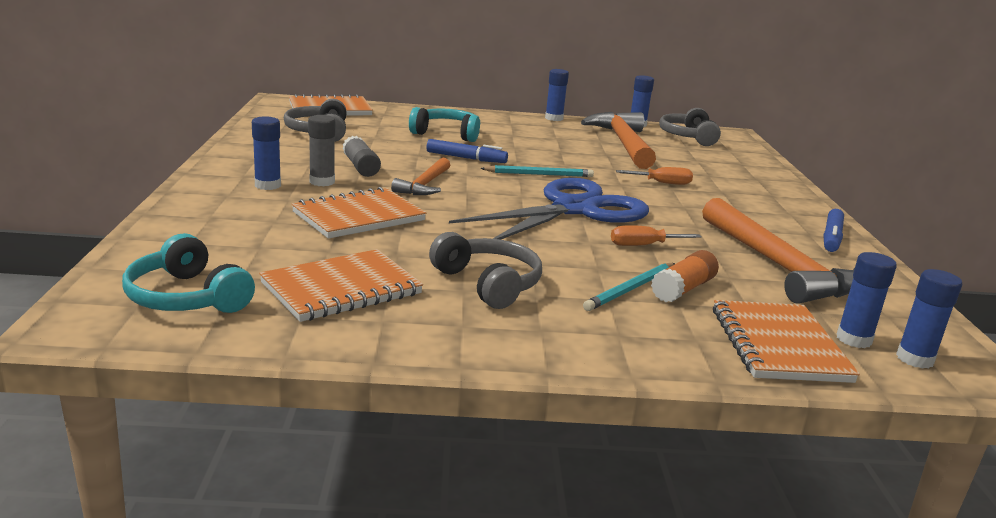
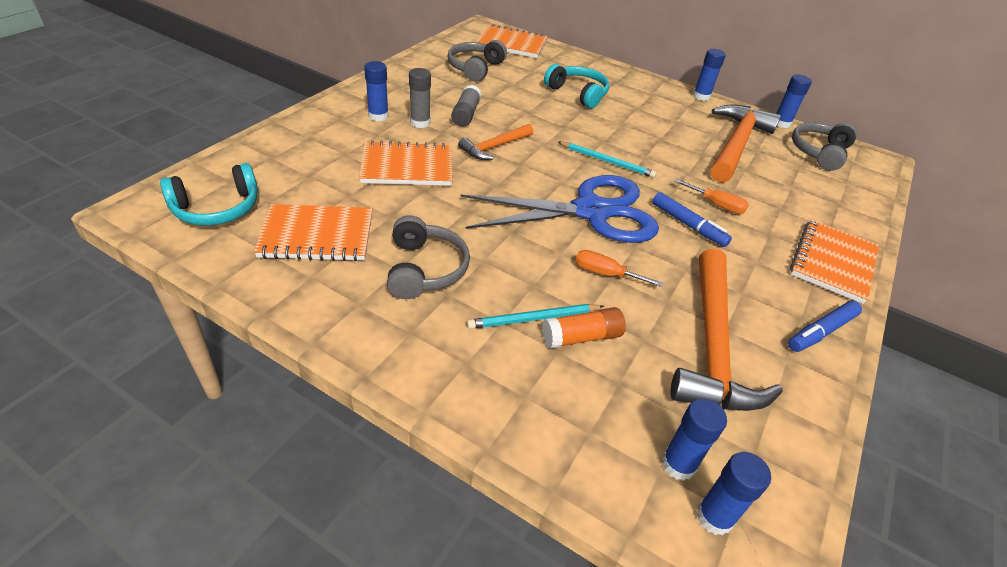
camera: 30 degrees right, 20 degrees up
turquoise headphones [122,233,255,313] -> turquoise headphones turned 105 degrees counterclockwise [160,163,258,226]
blue marker [426,139,508,163] -> blue marker moved to [653,192,732,247]
orange notebook [713,300,860,383] -> orange notebook moved to [790,220,879,304]

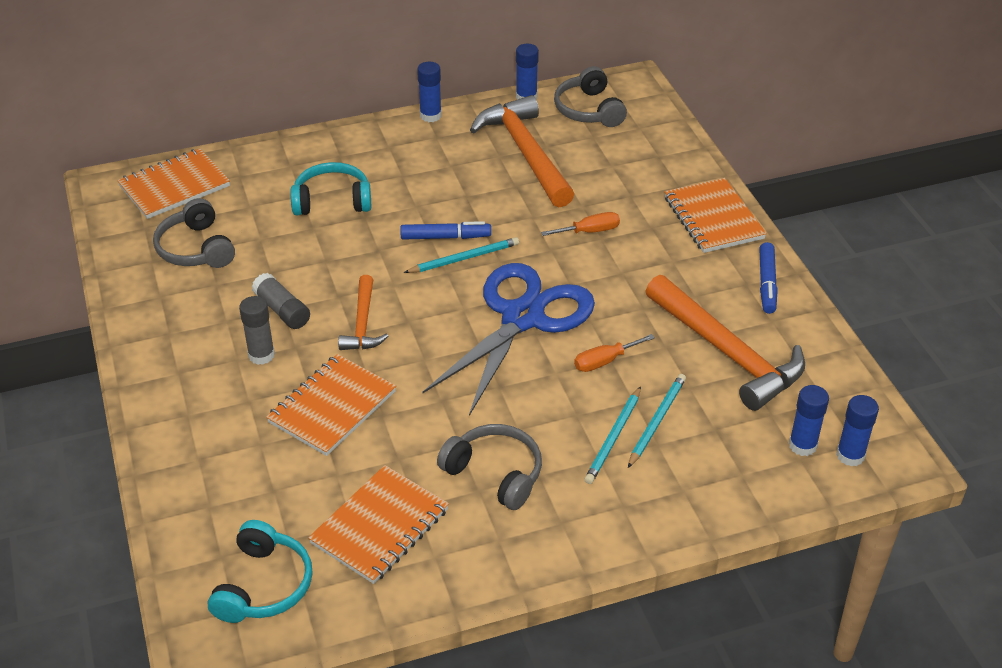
camera: 45 degrees left, 0 degrees up
blue glue stick [364,61,389,121] -> none
orange glue stick [542,307,626,348] -> turquoise pencil [628,374,686,468]
blue marker [653,192,732,247] -> blue marker moved to [400,221,491,240]

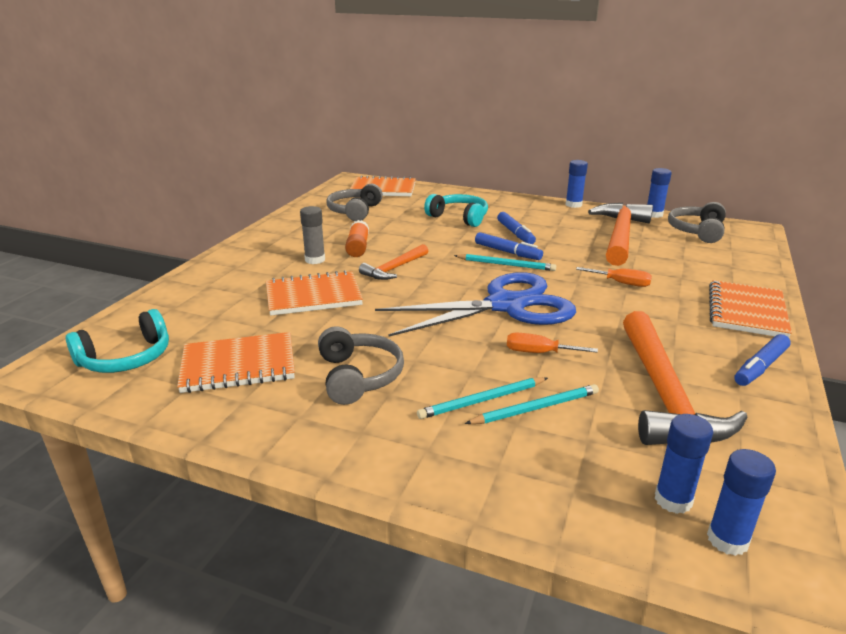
camera: 40 degrees right, 15 degrees down
grey glue stick [252,273,310,329] -> orange glue stick [345,220,369,257]
none -> blue marker [497,212,536,244]

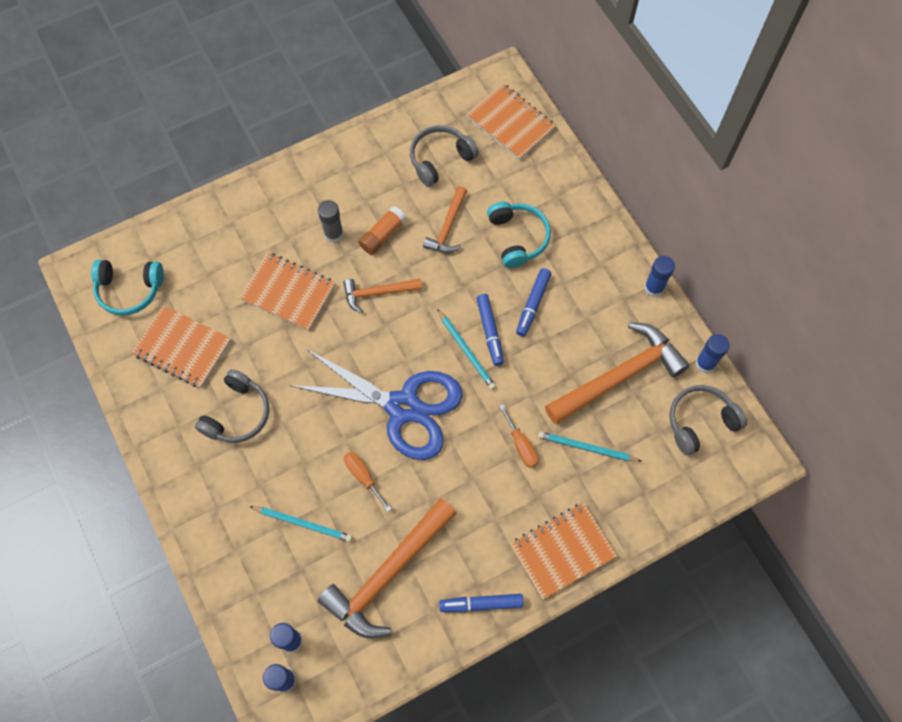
camera: 40 degrees right, 40 degrees up
turquoise pencil [417,377,548,419] -> turquoise pencil moved to [538,431,642,462]
none -> orange hammer [423,186,467,253]

